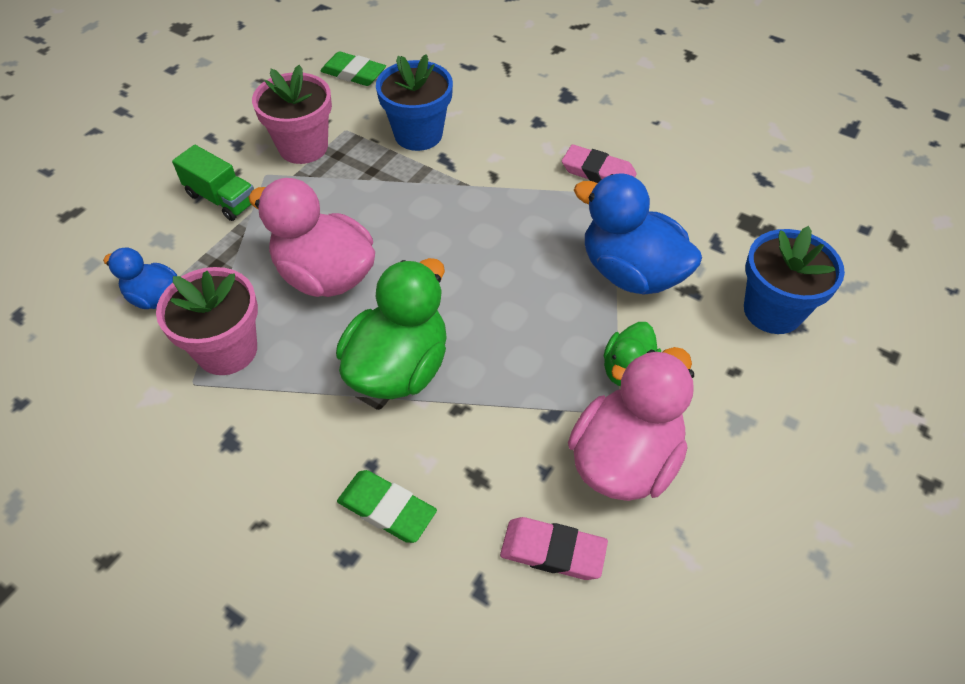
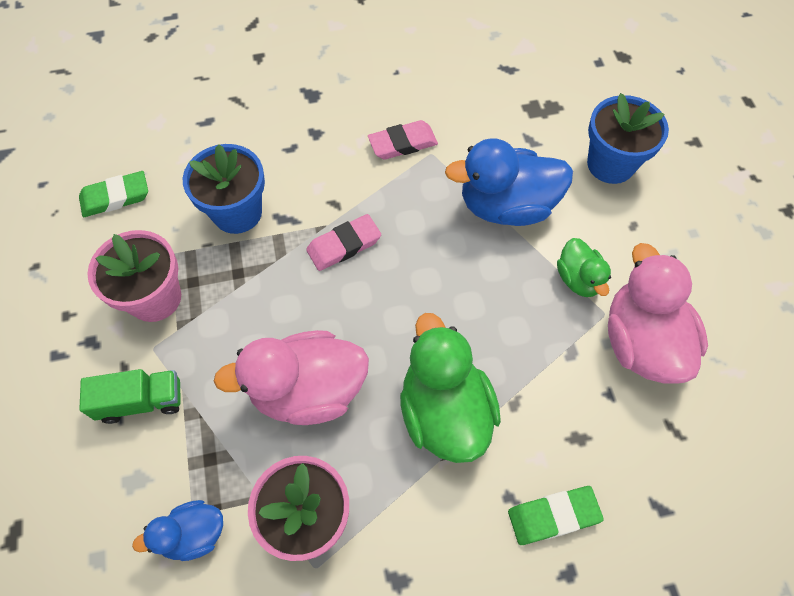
camera: 45 degrees left, 10 degrees up
pink eraser [500,517,608,580] -> pink eraser moved to [306,214,381,271]

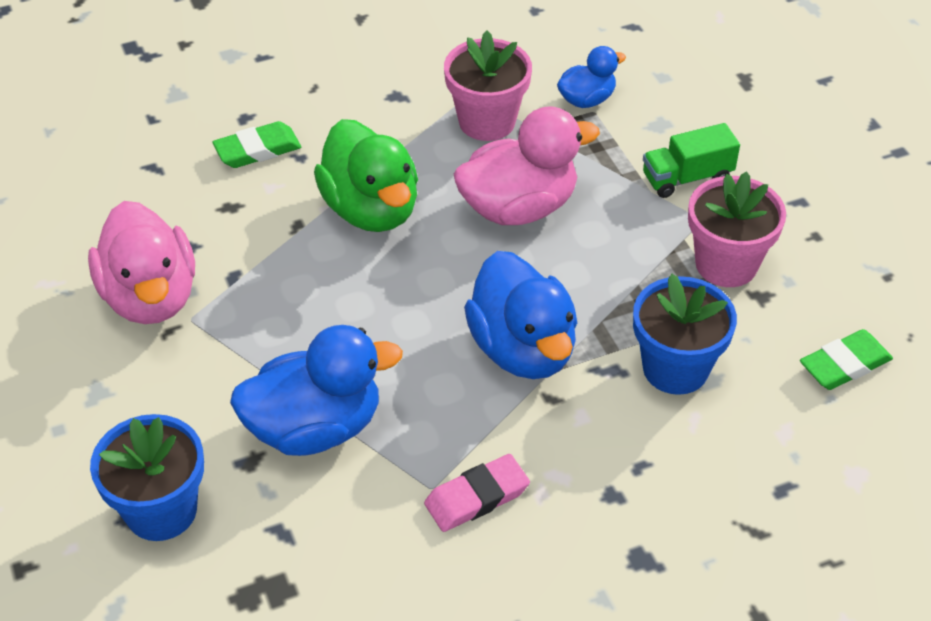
camera: 170 degrees right, 15 degrees down
pink eraser [306,214,381,271] -> blue duck [464,251,577,379]
green duck [557,238,611,297] -> none

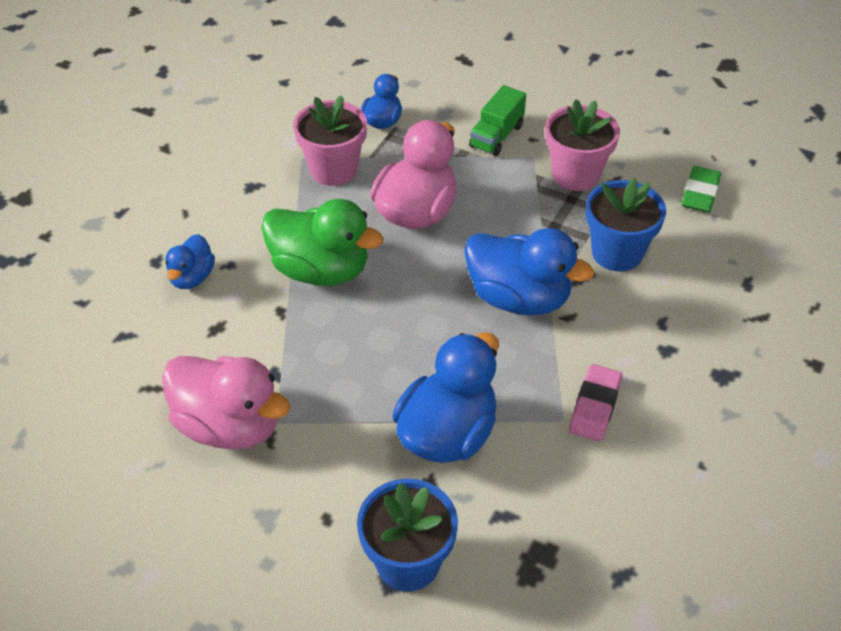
camera: 40 degrees left, 0 degrees up
green eraser [212,121,301,168] -> blue duck [165,234,215,289]

